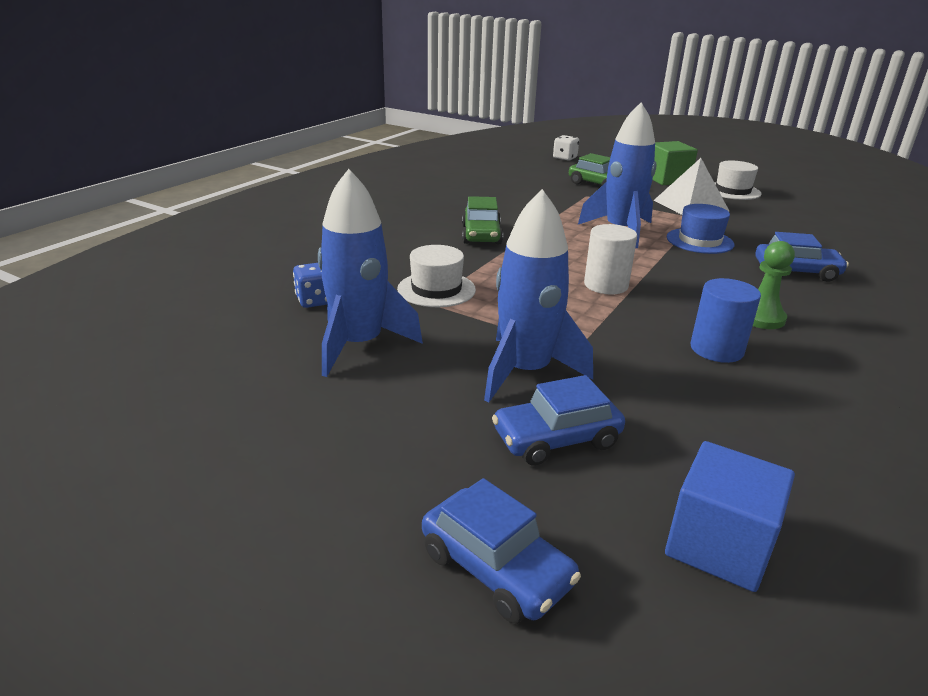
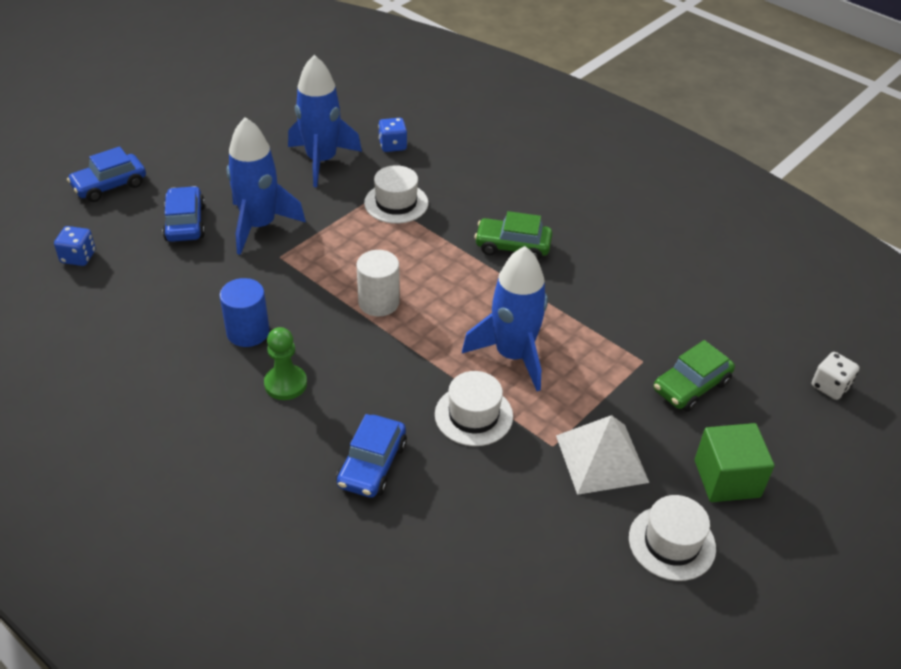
camera: 100 degrees right, 15 degrees up
blue cube [665,441,795,592] -> blue dice [54,226,96,266]
blue hat [667,204,734,254] -> white hat [435,371,513,446]

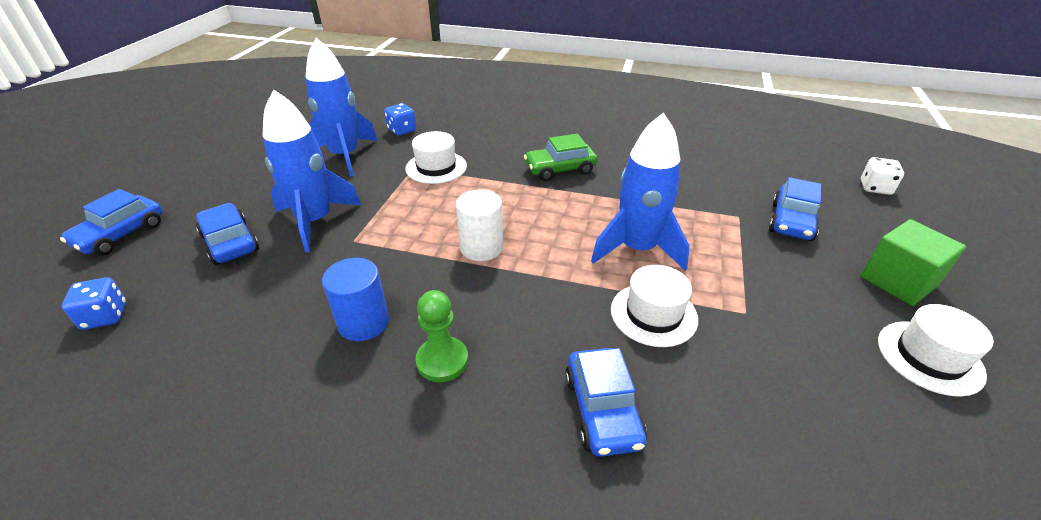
camera: 25 degrees left, 5 degrees down
white pyramid [556,415,649,495] -> none
green car [654,340,735,412] -> blue car [769,177,821,241]

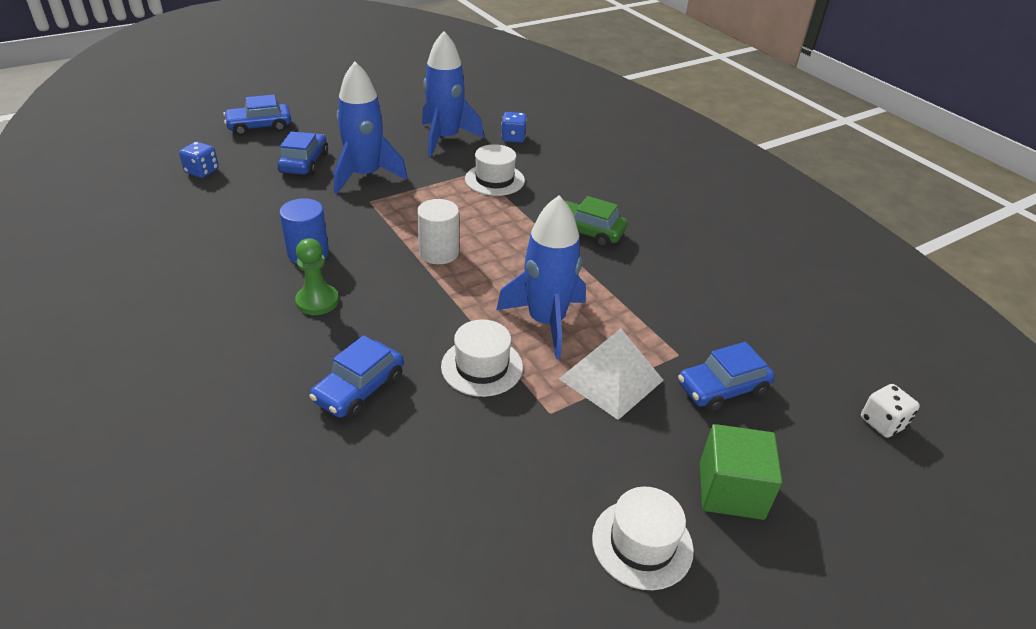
camera: 40 degrees right, 0 degrees up
none -> white pyramid [559,329,664,420]

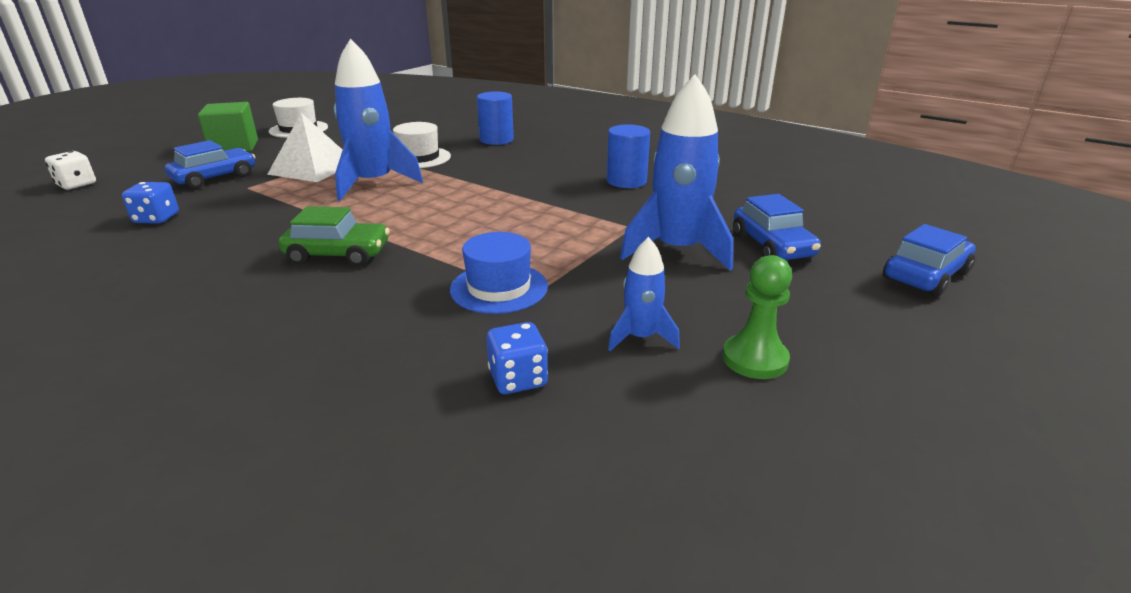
camera: 160 degrees right, 10 degrees down
blue dice [179,142,219,178] -> blue dice moved to [122,182,179,224]
green pawn [295,238,339,315] -> green pawn moved to [722,255,792,379]
blue car [309,335,404,419] -> blue cylinder [477,91,514,145]
white cylinder [417,199,459,264] -> none
blue rocket [422,31,484,157] -> blue rocket [608,237,680,351], size x0.52
white hat [465,144,525,196] -> blue hat [450,232,548,314]

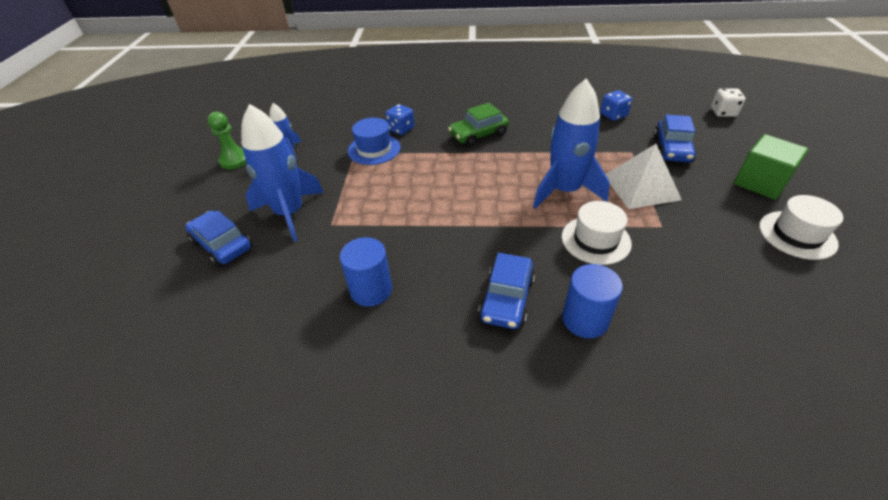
camera: 150 degrees right, 15 degrees up
blue dice [486,322,548,394] -> blue dice moved to [385,104,414,135]
blue car [883,224,976,297] -> blue car moved to [478,253,535,329]

